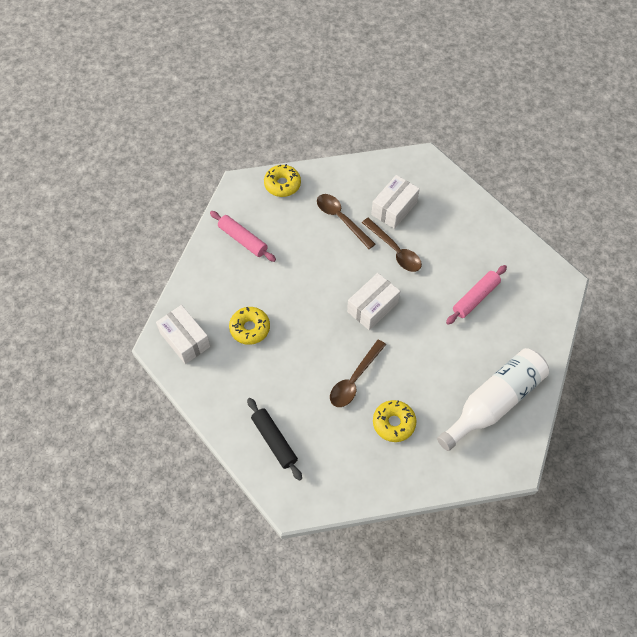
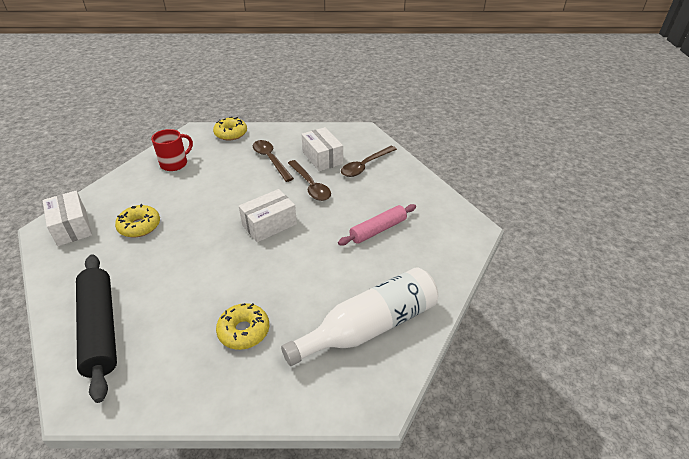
camera: 10 degrees right, 20 degrees down
pink rolling pin [210,211,276,262] -> red mug [151,129,193,171]
black rolling pin [247,398,302,481] -> black rolling pin [76,254,117,403], size x1.57
brown spoon [330,339,386,407] -> brown spoon moved to [341,146,397,177]
white box [371,175,420,229] -> white box turned 75 degrees counterclockwise [302,127,343,171]

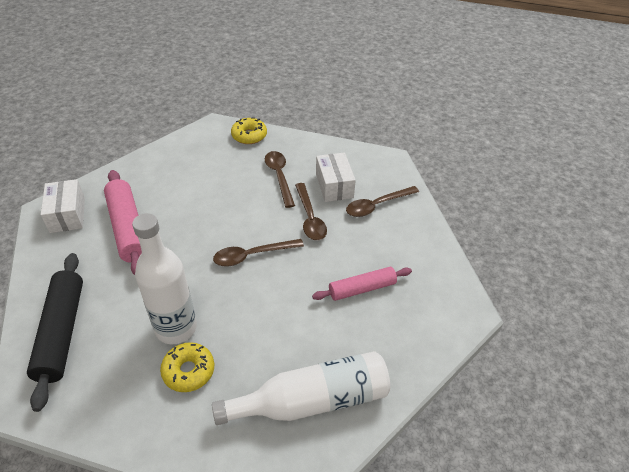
camera: 15 degrees right, 5 degrees up
yellow donut [115,204,160,237] -> pink rolling pin [104,170,142,275]
red mug [151,129,193,171] -> none
white box [239,189,297,242] -> brown spoon [213,239,304,266]
none -> white bottle [132,213,197,344]

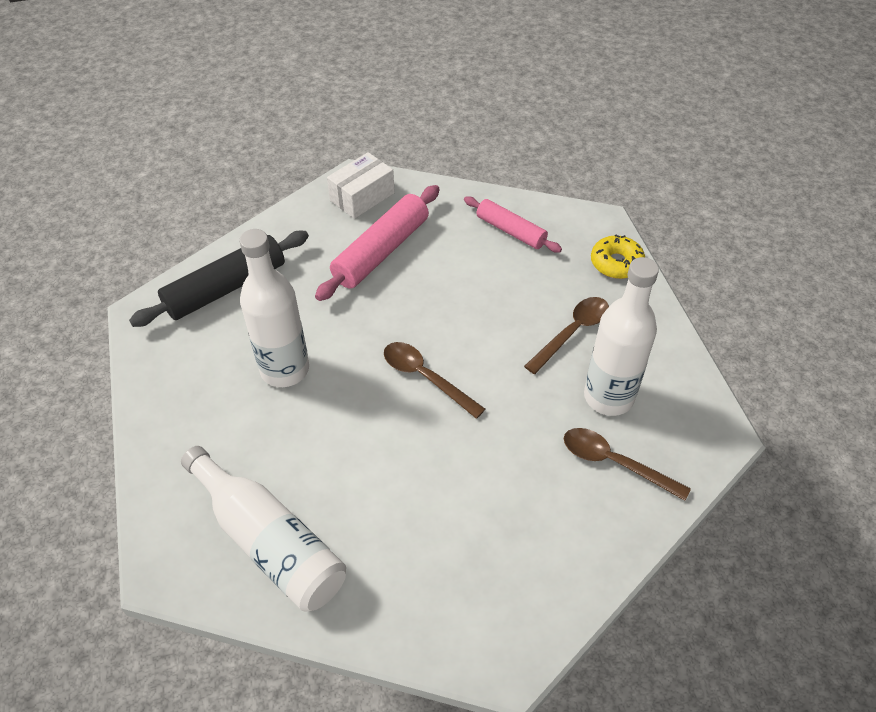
camera: 60 degrees right, 5 degrees up
yellow donut [160,342,214,392] -> none
brown spoon [295,183,327,240] -> none
pink rolling pin [312,267,412,301] -> pink rolling pin moved to [464,196,562,253]
white box [316,153,356,202] -> white bottle [584,257,659,416]

